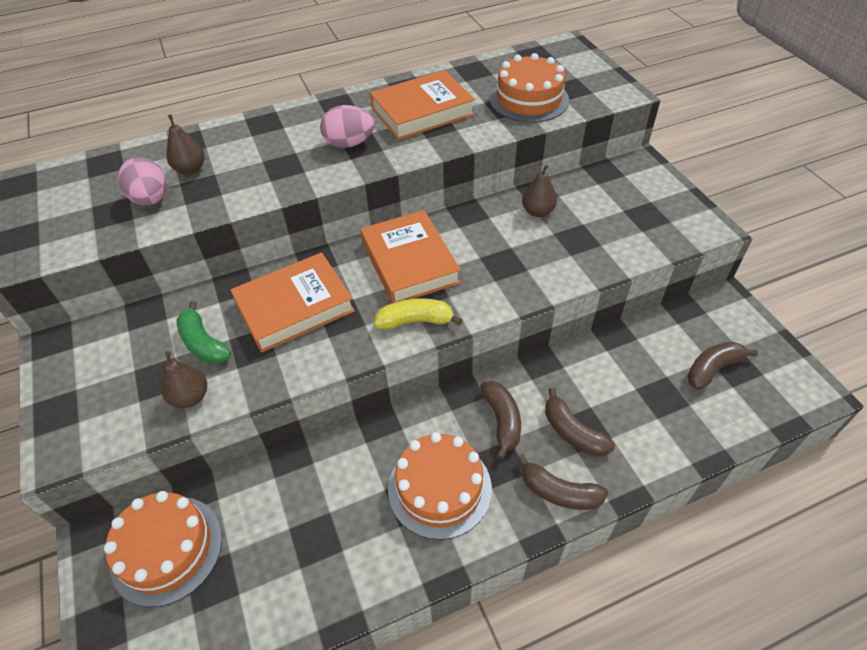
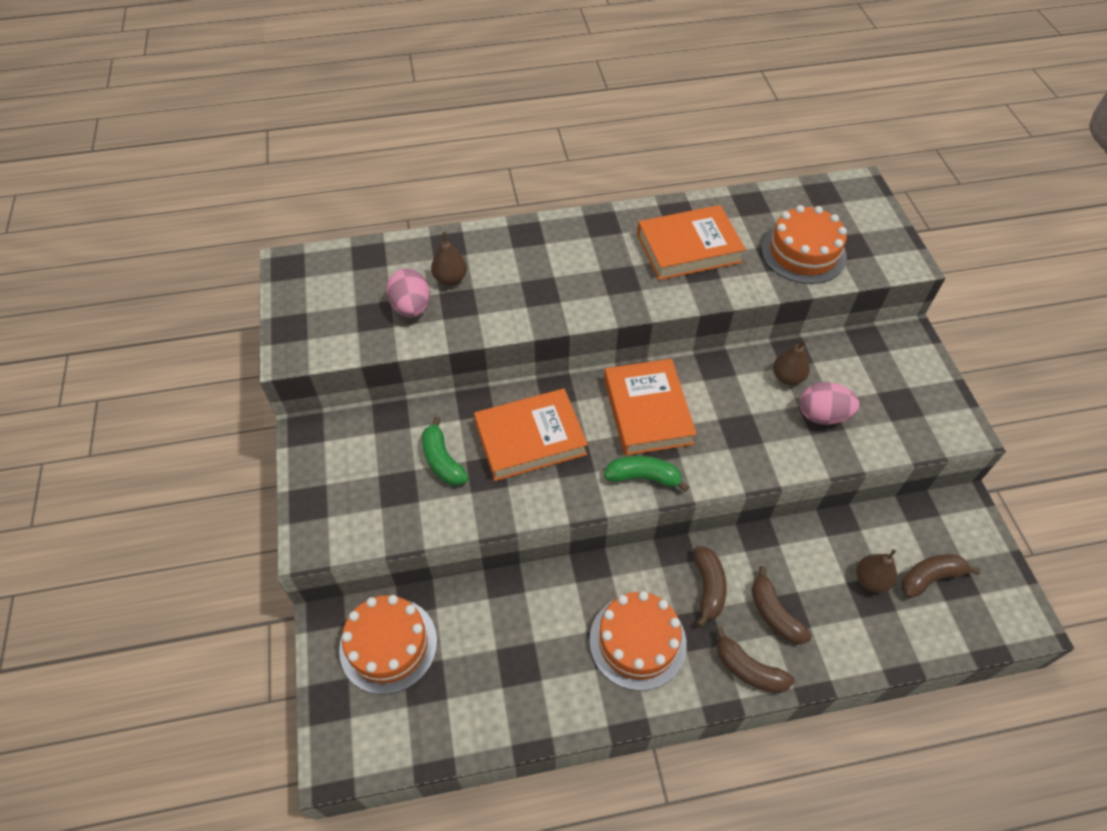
camera: 10 degrees right, 5 degrees up
brown pear [161,351,207,408] -> brown pear moved to [856,549,897,593]
pink egg [320,105,374,148] -> pink egg moved to [800,382,859,425]
yellow banana [374,298,462,330] -> green banana [604,456,689,492]

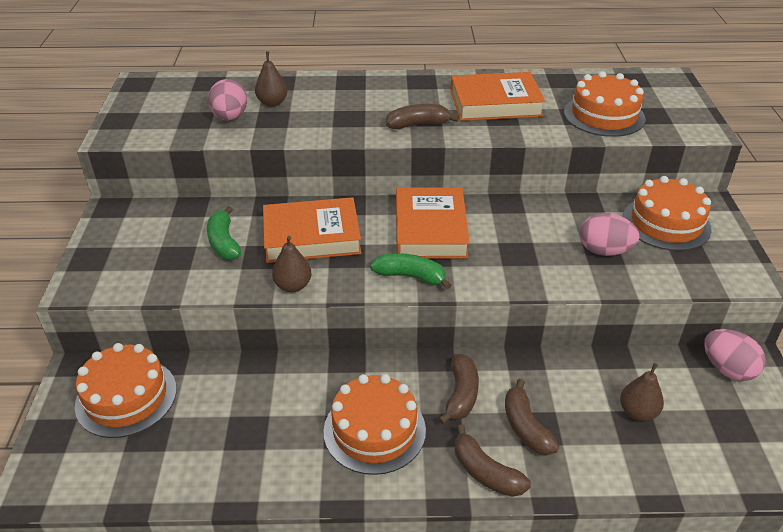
camera: 10 degrees right, 15 degrees down
brown pear [773,340,810,385] -> brown pear moved to [272,236,312,292]
brown banana [901,554,980,598] -> brown banana moved to [386,104,459,129]
none -> orange cake [623,176,712,251]
none -> pink egg [704,329,766,381]

